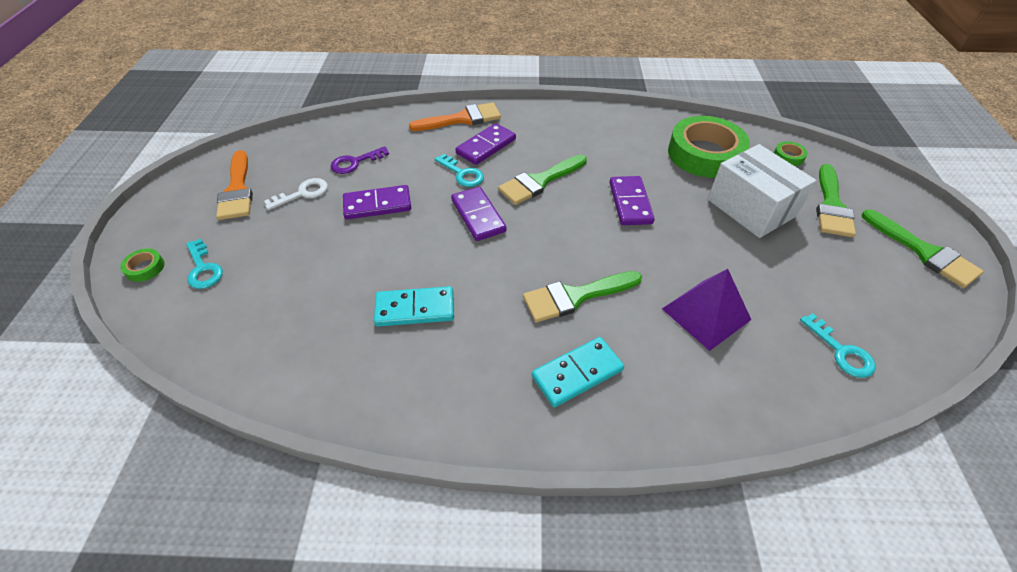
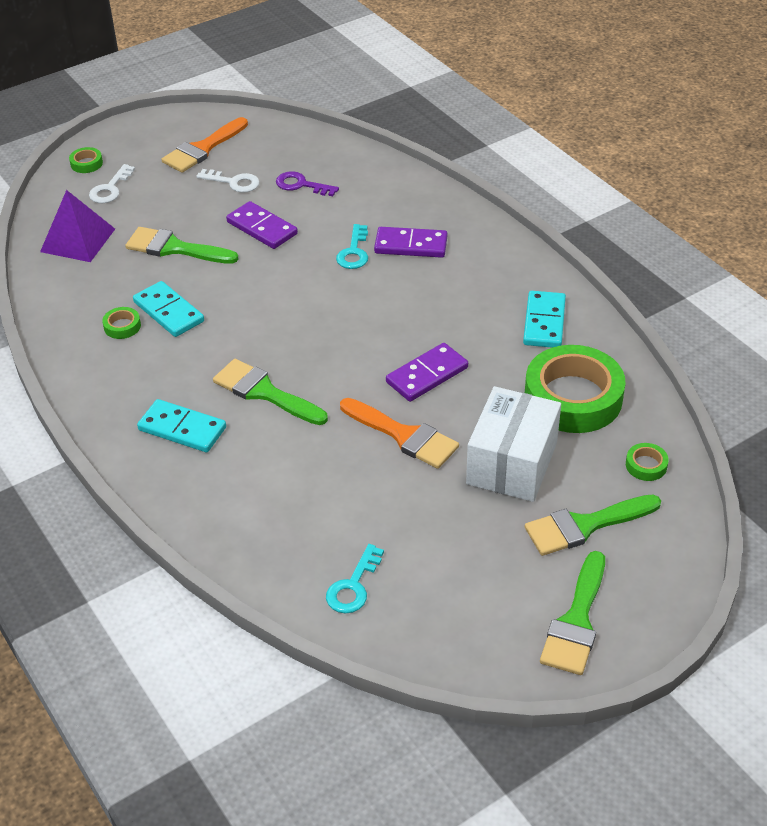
camera: 55 degrees right, 5 degrees down
turquoise key [186,239,223,289] -> white key [89,164,135,203]
orange brush [409,102,501,131] -> orange brush moved to [340,398,459,469]
purple domino [451,187,507,241] -> none
green brush [498,154,587,205] -> green brush moved to [125,227,239,264]
purple pyramid [662,269,751,351] -> purple pyramid moved to [40,190,115,262]
none -> green tape [102,307,141,339]
none -> turquoise domino [523,291,566,348]

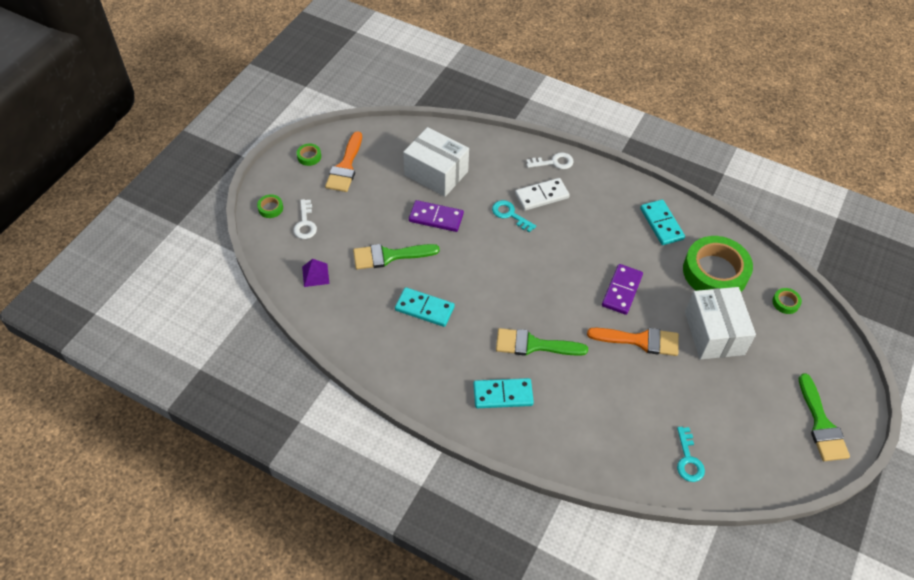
camera: 30 degrees left, 10 degrees up
purple pyramid [40,190,115,262] -> purple pyramid [302,259,329,287], size x0.59
green tape [102,307,141,339] -> green tape moved to [297,144,321,166]
white key [196,169,259,193] -> white key moved to [526,152,574,169]
purple key [276,171,339,196] -> white box [403,127,469,197]
turquoise key [336,224,368,269] -> turquoise key turned 150 degrees clockwise [492,200,536,233]
purple domino [374,227,448,258] -> white domino [515,178,570,211]
green brush [525,494,661,556] -> none

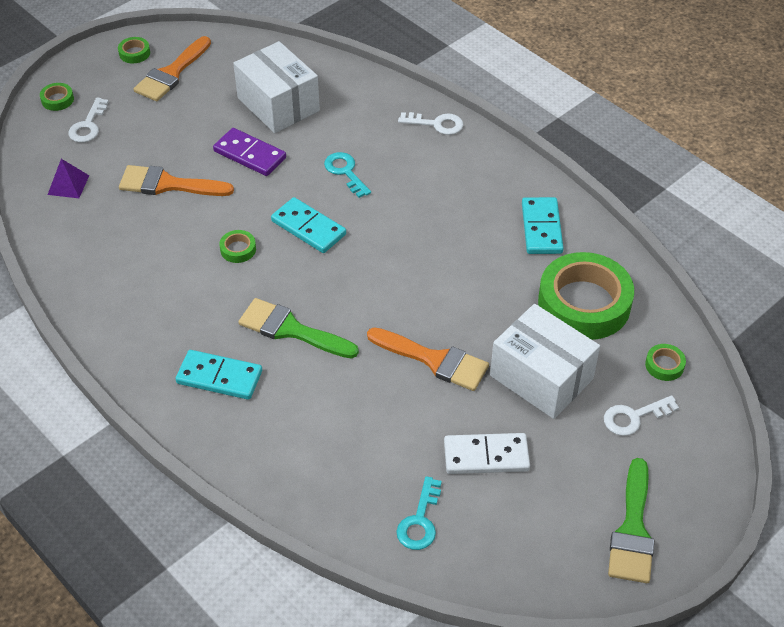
camera: 20 degrees right, 5 degrees down
green brush [353,244,440,269] -> orange brush [119,165,234,196]
turquoise domino [395,287,455,327] -> turquoise domino moved to [271,197,346,253]
white domino [515,178,570,211] -> white domino moved to [444,433,530,474]
purple domino [602,264,643,315] -> none
white box [685,287,756,360] -> white box turned 60 degrees counterclockwise [490,304,600,419]
none -> green tape [219,230,256,263]
none -> white key [604,395,679,436]

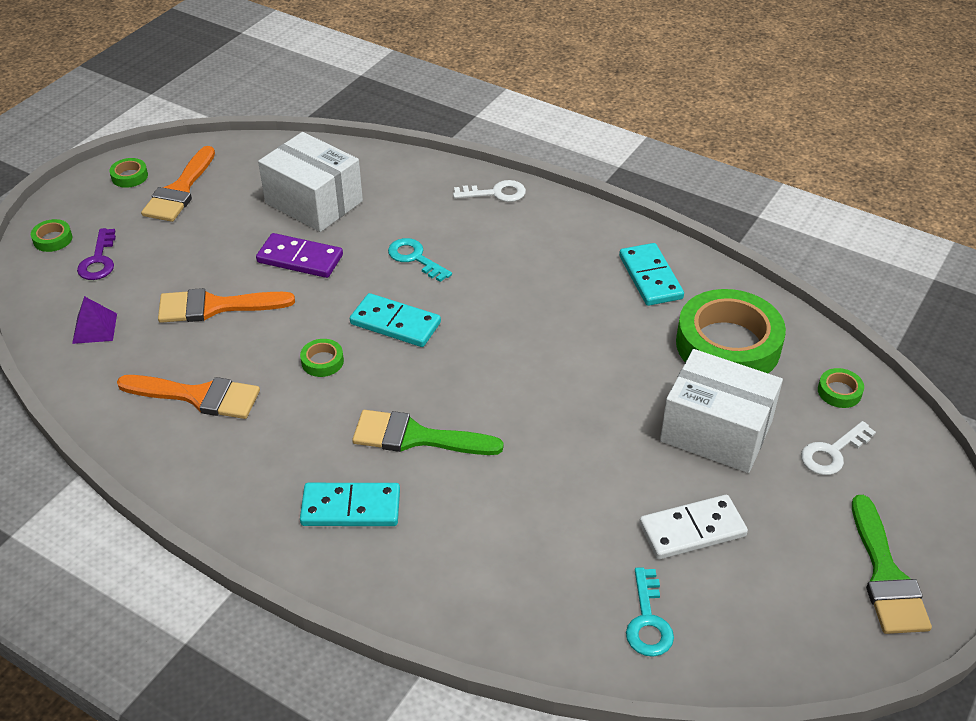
camera: 15 degrees left, 5 degrees down
white key [68,98,109,143] -> purple key [77,228,116,280]
orange brush [367,327,489,391] -> orange brush moved to [117,375,260,419]

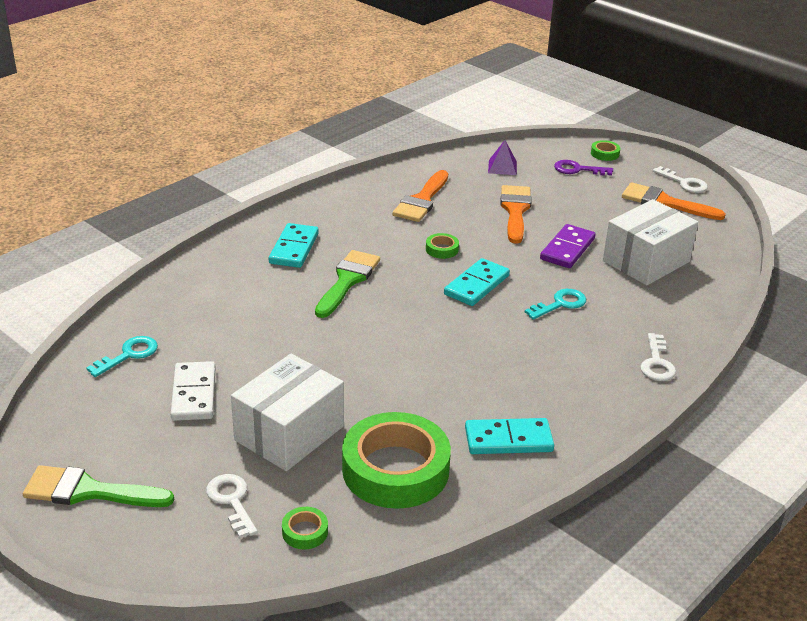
camera: 100 degrees right, 10 degrees down
green tape [109,158,148,188] -> white key [653,166,708,193]
turquoise key [626,567,674,657] -> turquoise key turned 120 degrees clockwise [86,336,158,377]

